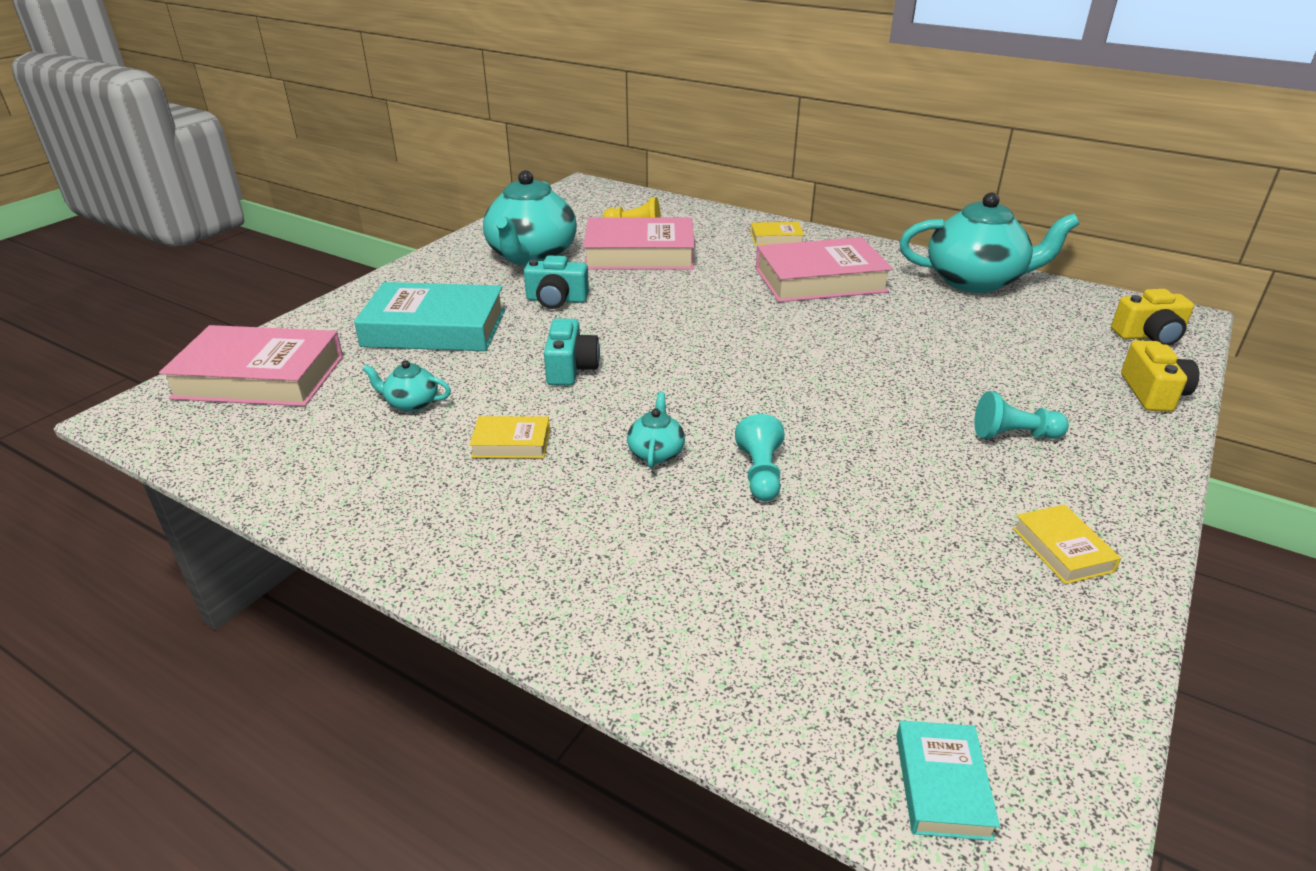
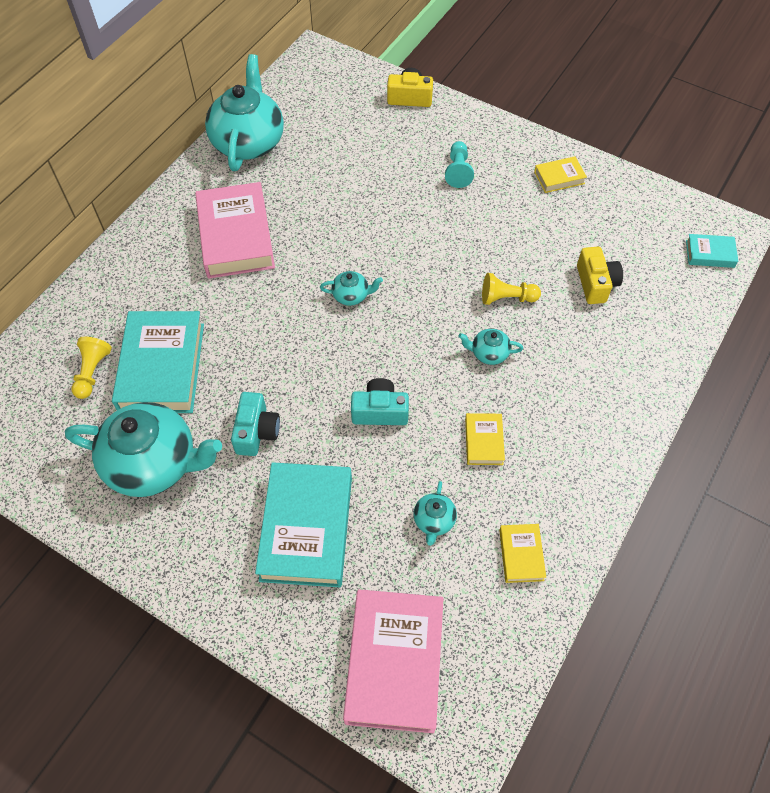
camera: 90 degrees left, 25 degrees up
pink book [583,217,695,270] -> turquoise book [112,311,204,413]
turquoise pawn [735,414,785,501] -> yellow pawn [482,273,541,305]
yellow book [751,222,804,246] -> yellow book moved to [499,524,546,583]
yellow camera [1111,289,1194,346] -> yellow camera moved to [577,247,623,304]
none -> turquoise teapot [320,271,383,306]

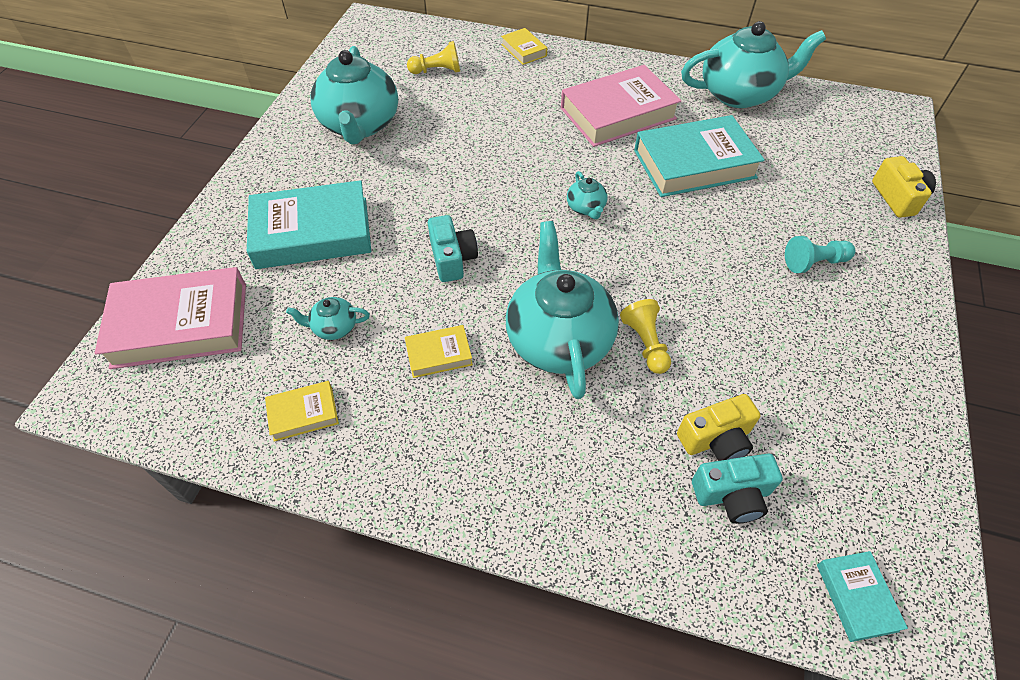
camera: 75 degrees right, 5 degrees down
turquoise book [112,311,204,413] -> turquoise book moved to [634,115,765,197]
turquoise camera [231,392,280,456] -> turquoise camera moved to [692,454,783,524]
turquoise teapot [458,329,523,365] -> turquoise teapot [506,221,619,399], size x2.31
yellow book [534,156,587,193] -> yellow book moved to [501,28,547,65]

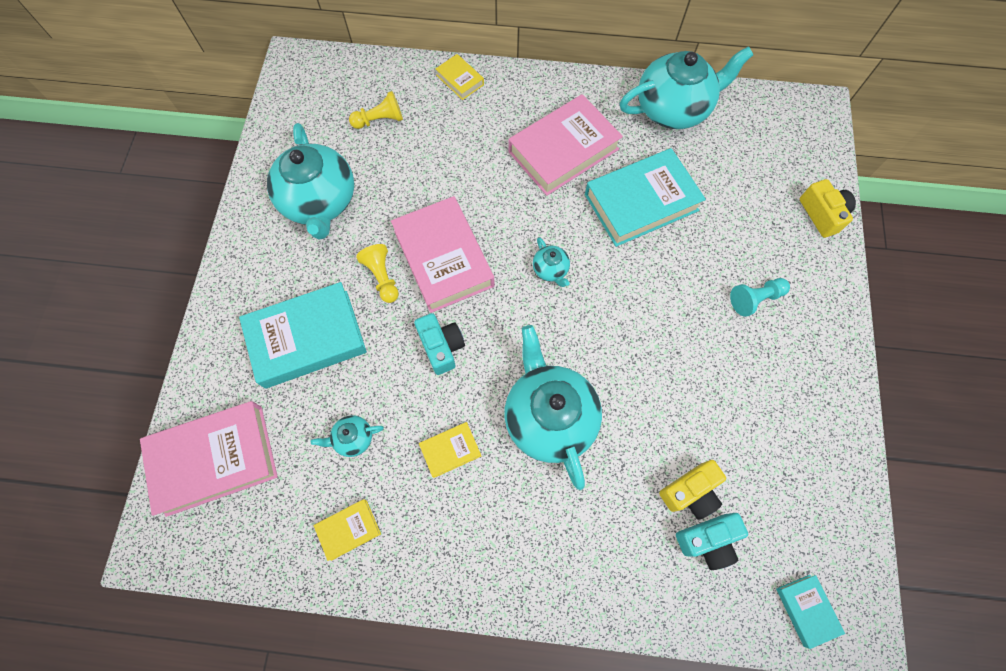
camera: 10 degrees left, 15 degrees up
yellow pawn [620,299,671,374] -> yellow pawn moved to [356,244,399,303]
none -> pink book [391,196,495,313]

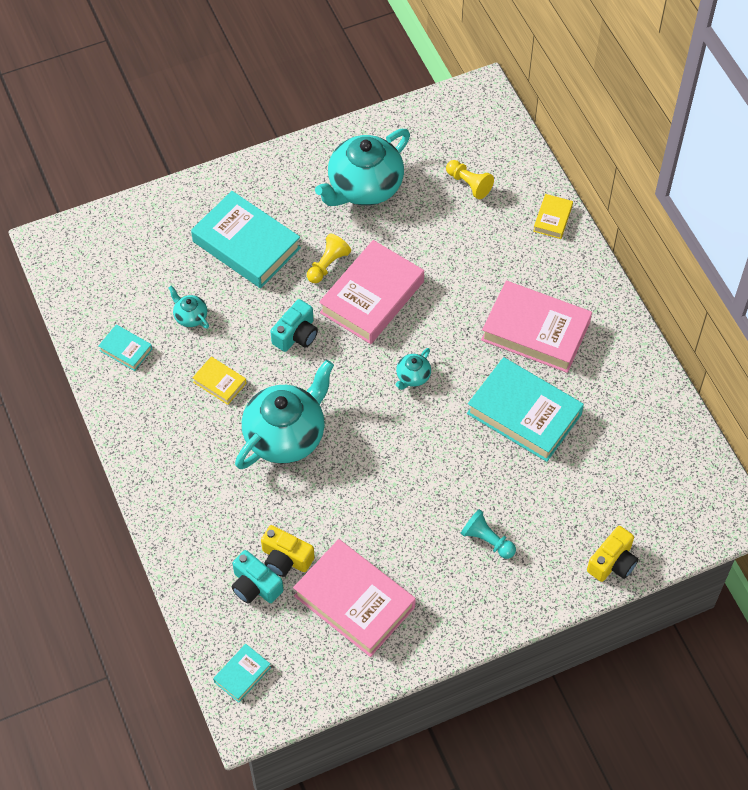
camera: 60 degrees right, 10 degrees down
pink book [140,401,278,517] -> pink book moved to [293,539,416,657]
yellow book [314,499,381,561] -> turquoise book [98,324,152,371]
turquoise teapot [620,46,753,129] -> none

